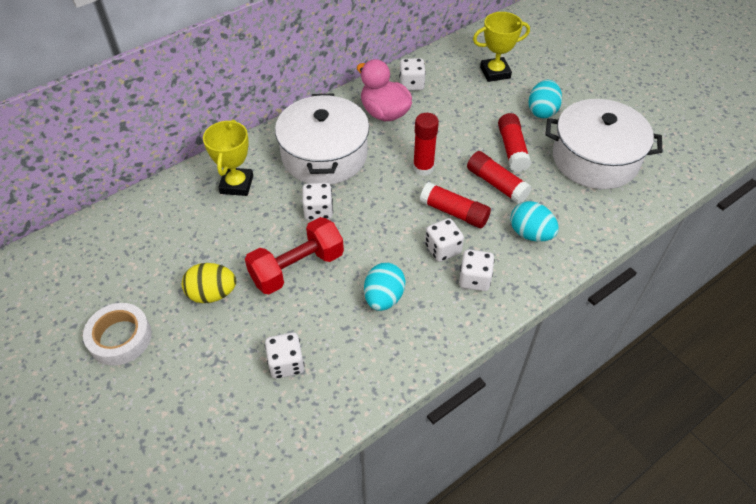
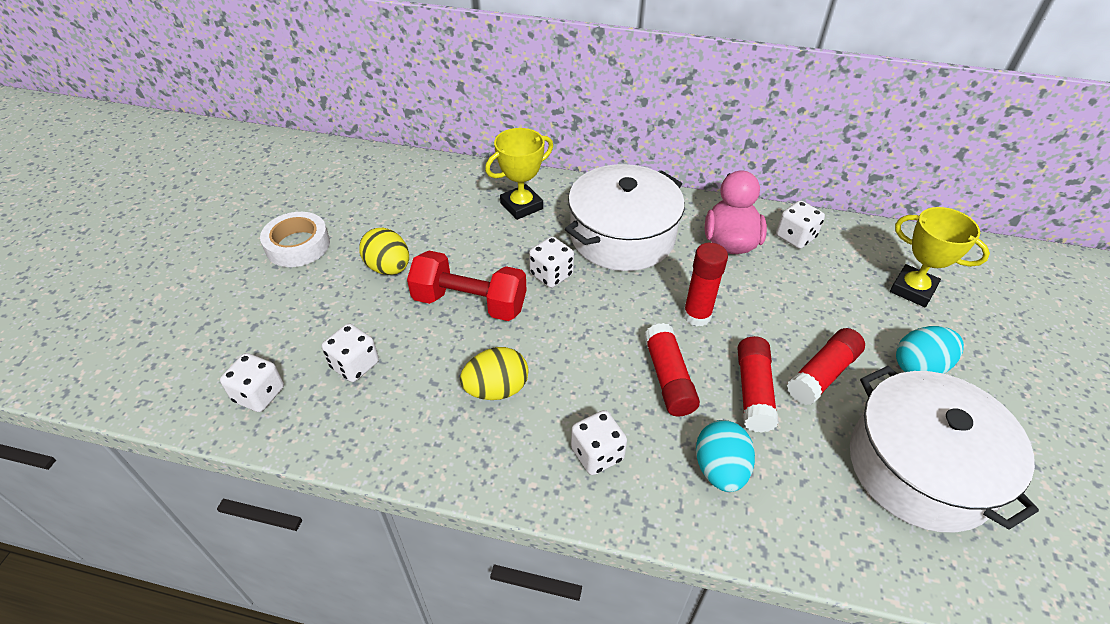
camera: 50 degrees right, 5 degrees down
turquoise egg [364,263,405,311] -> yellow egg [460,347,528,400]
white dice [425,218,464,262] -> white dice moved to [220,353,284,412]

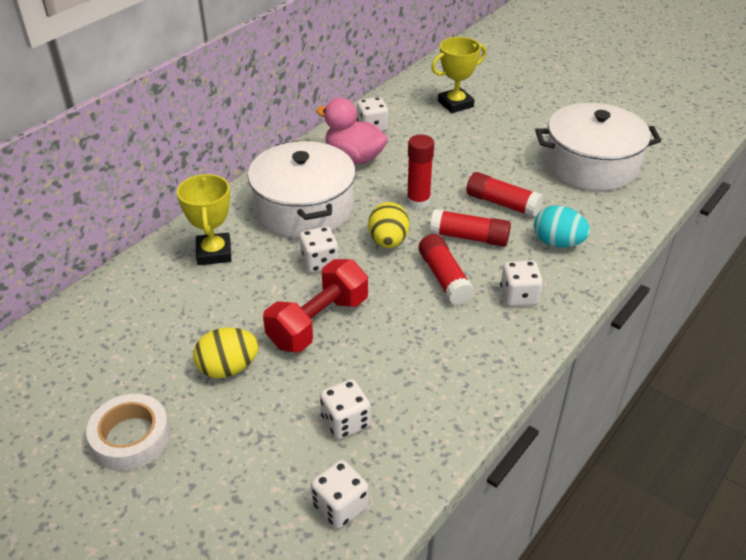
camera: 65 degrees left, 5 degrees down
yellow egg [460,347,528,400] -> yellow egg moved to [368,202,409,248]
red glue stick [787,328,865,405] -> red glue stick moved to [419,234,474,305]
turquoise egg [896,326,964,374] -> none

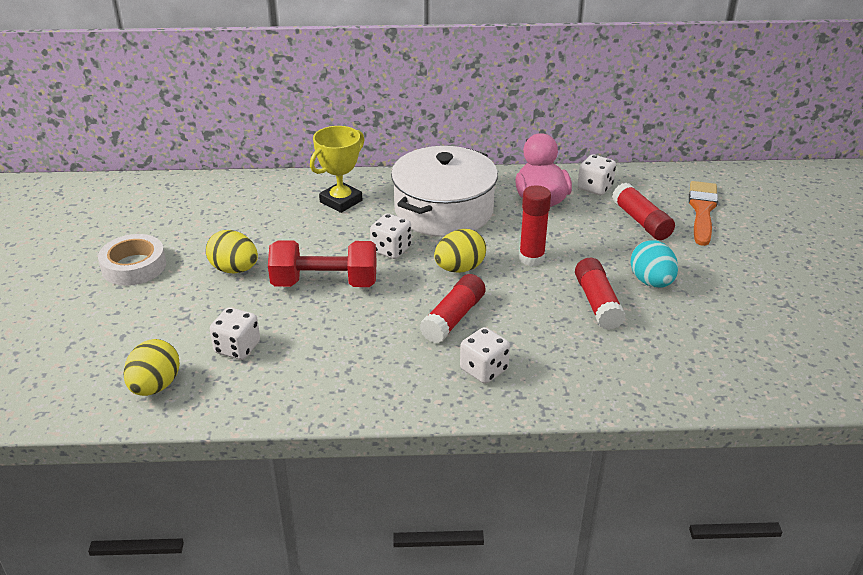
camera: 50 degrees right, 5 degrees down
white dice [311,460,369,529] -> yellow egg [123,339,180,396]
red glue stick [430,209,511,247] -> red glue stick moved to [612,183,675,240]
yellow trophy [431,37,486,113] -> orange brush [689,181,718,246]
turquoise egg [534,205,590,248] -> turquoise egg moved to [630,240,678,288]
white pot [535,103,661,191] -> none

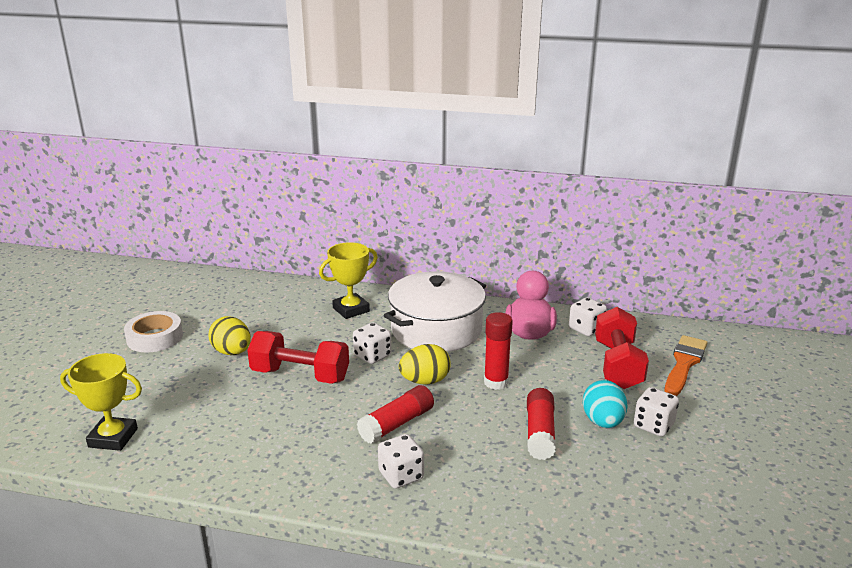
camera: 15 degrees right, 10 degrees down
yellow egg [123,339,180,396] -> yellow trophy [60,353,142,451]
white dice [210,307,260,360] -> white dice moved to [634,387,679,436]
red glue stick [612,183,675,240] -> red dumbbell [595,307,649,389]

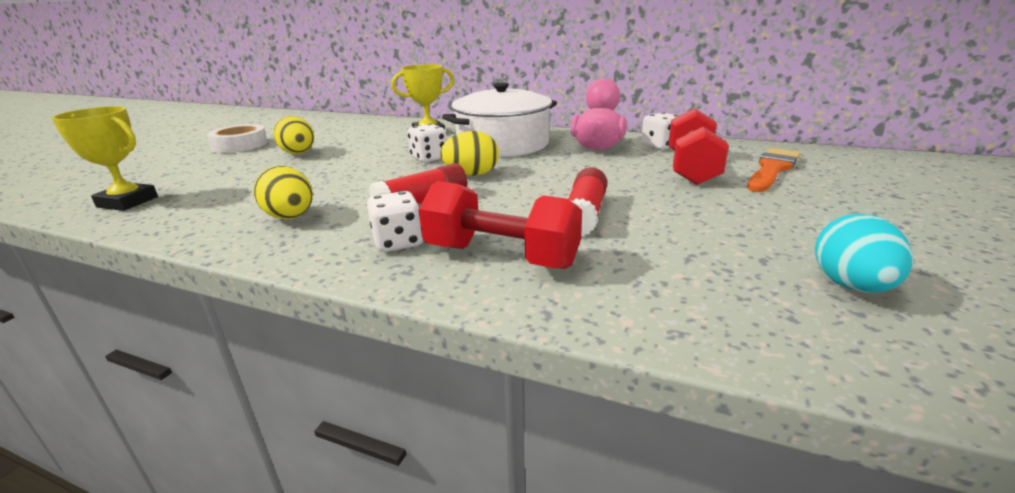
camera: 10 degrees right, 0 degrees up
red dumbbell [247,331,349,384] -> red dumbbell moved to [419,181,582,269]
red glue stick [484,312,513,390] -> none
turquoise egg [583,380,627,428] -> turquoise egg moved to [815,214,913,293]
white dice [634,387,679,436] -> none
none -> yellow egg [254,166,313,219]

